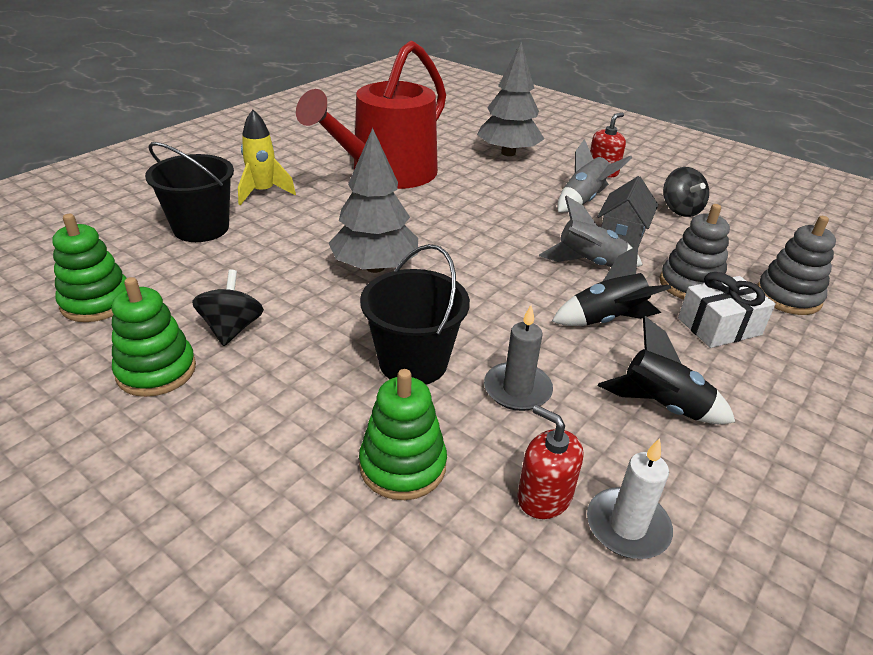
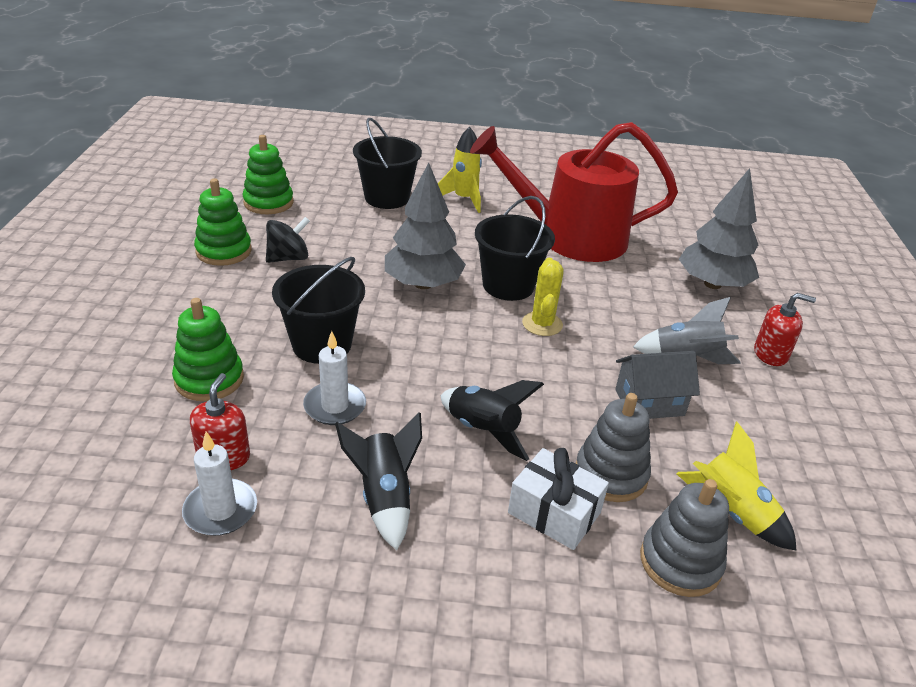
camera: 55 degrees right, 0 degrees up
grey candle [484,305,553,411] -> white candle [303,331,366,425]
grey rocket [539,195,643,267] -> none
black spinning top [663,167,709,217] -> none
none -> black bucket [475,196,555,301]
none -> yellow cactus [522,258,564,336]
none -> yellow rocket [677,422,797,551]

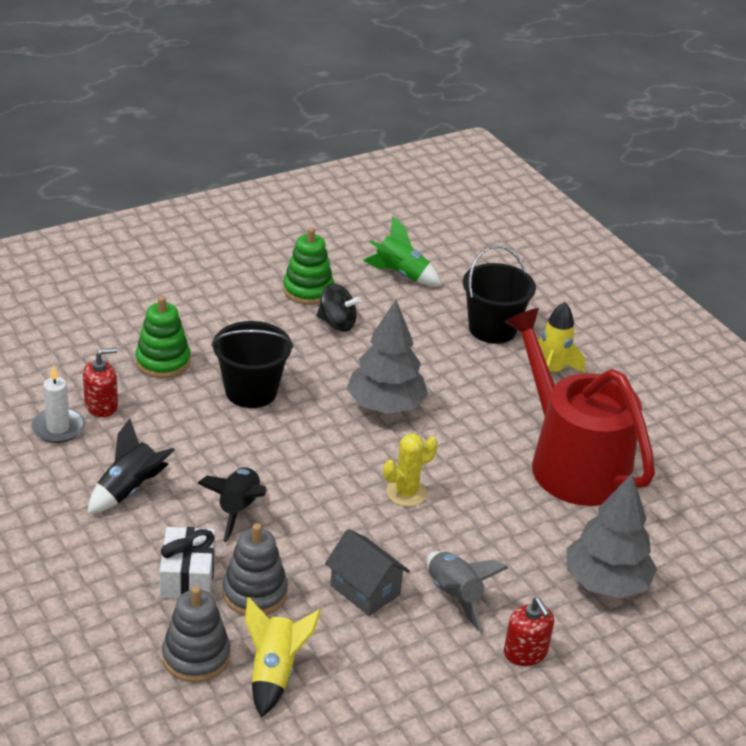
camera: 55 degrees right, 0 degrees up
green stacking toy [242,135,294,214] -> green rocket [363,216,442,286]
white candle [303,331,366,425] -> none
black bucket [475,196,555,301] -> none

